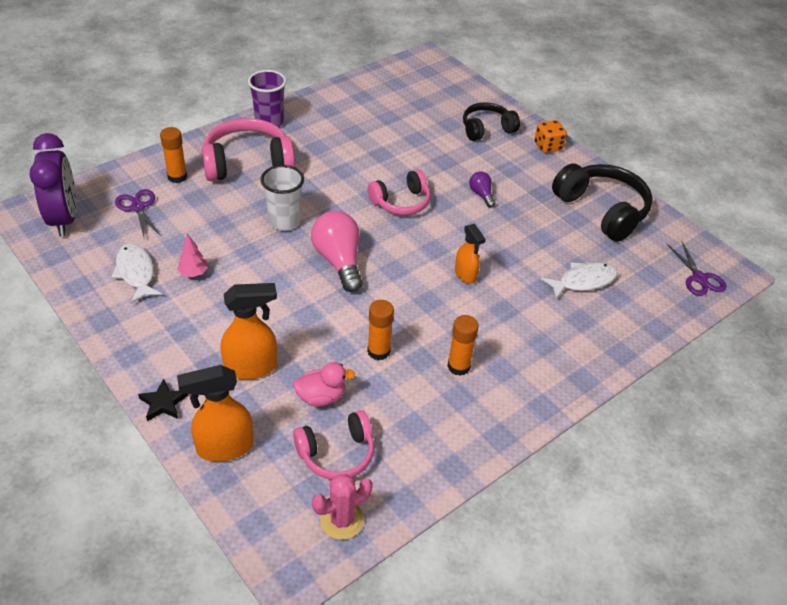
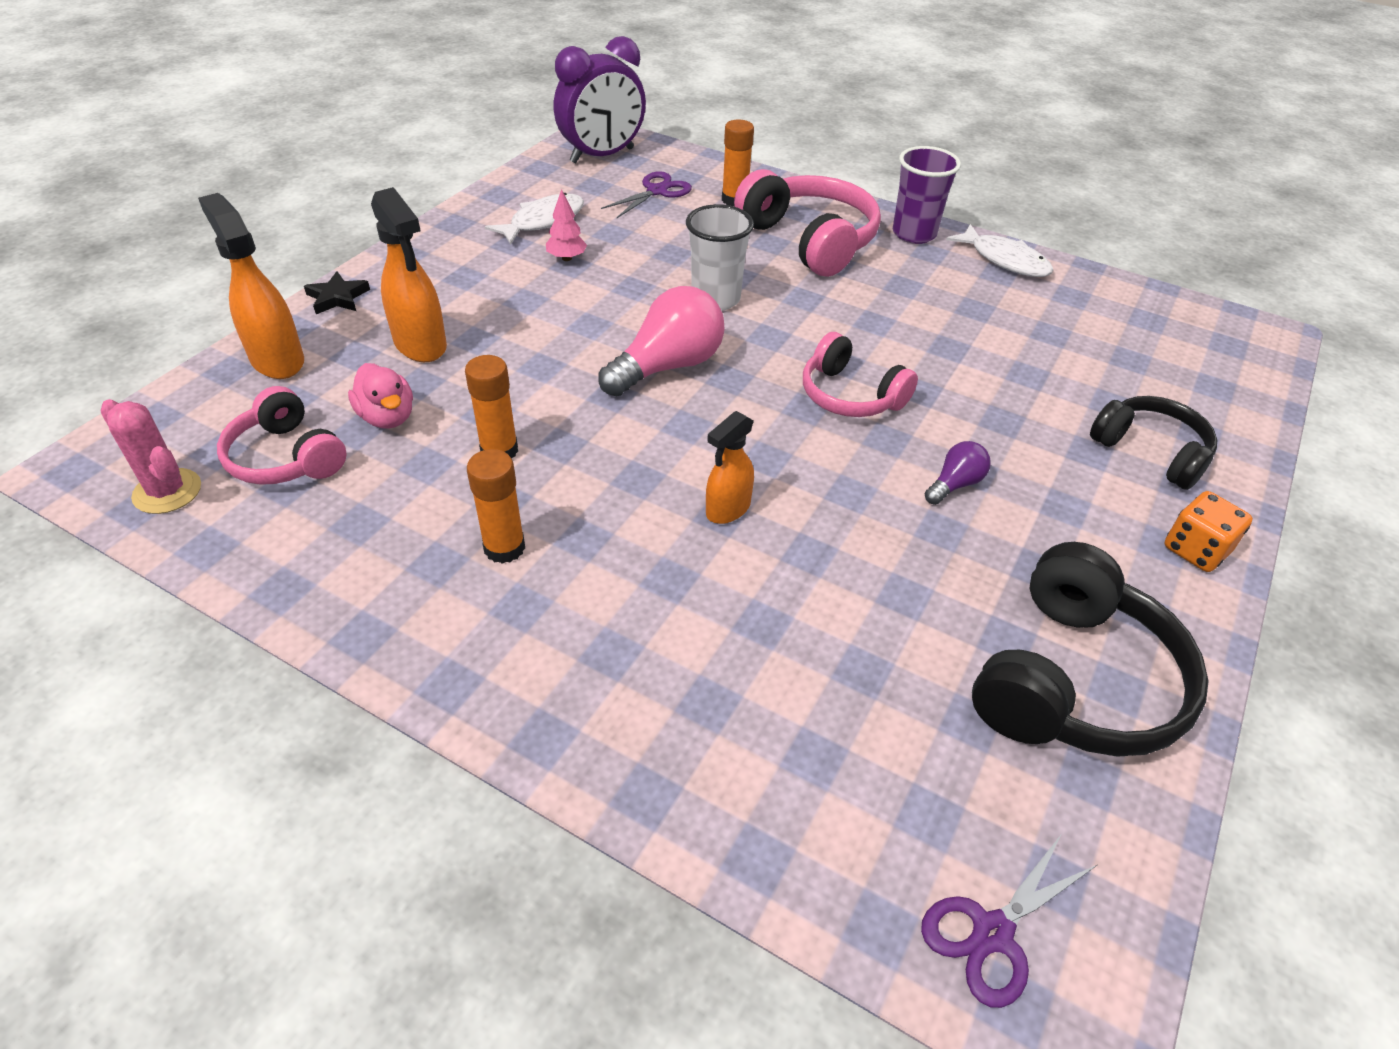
camera: 70 degrees right, 0 degrees up
white fish [541,262,618,299] -> white fish moved to [946,224,1053,277]

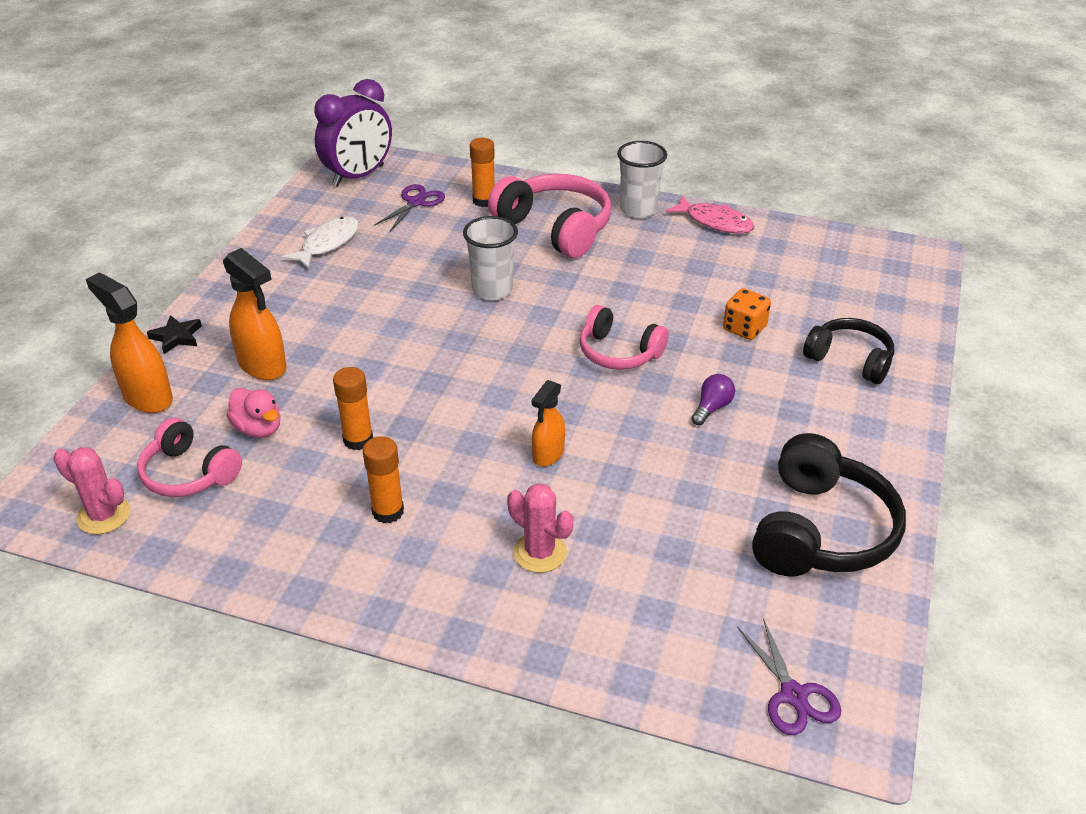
camera: 10 degrees left, 5 degrees down
pink tree [546,189,587,261] -> none
pink light bulb [598,286,725,396] -> none
purple cup [893,146,961,244] -> white cup [617,141,667,219]
purple scissors [921,835,1097,1008] -> purple scissors turned 60 degrees counterclockwise [737,618,841,735]
white fish [946,224,1053,277] -> pink fish [666,196,754,234]
orange dice [1164,491,1253,572] -> orange dice moved to [723,288,771,340]
none -> pink cactus [507,483,573,573]

